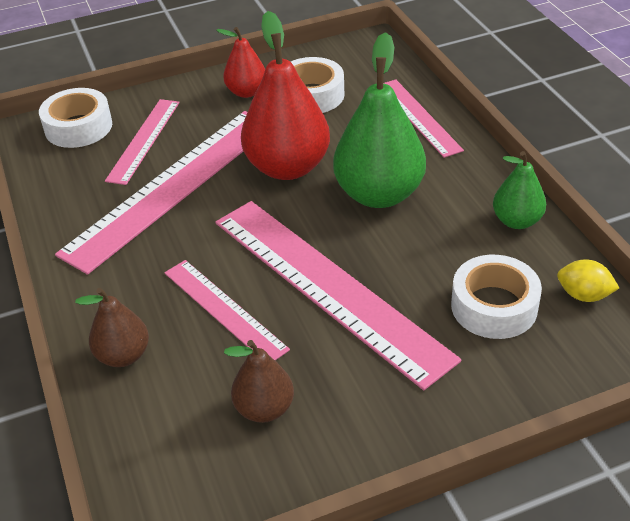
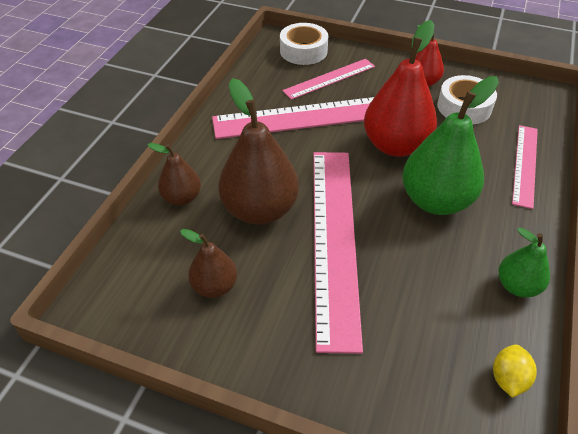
camera: 40 degrees right, 5 degrees up
pink ruler [164,260,290,360] -> brown pear [218,78,299,225]
white tape [451,255,542,339] -> none
yellow lemon [557,259,619,302] -> yellow lemon turned 45 degrees clockwise [493,344,537,398]

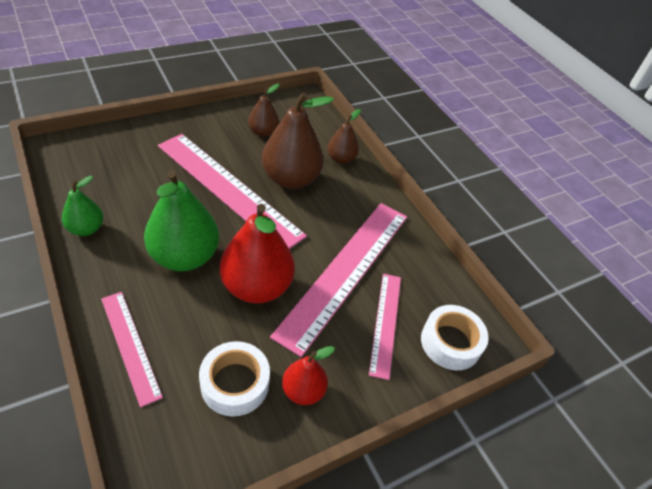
camera: 125 degrees right, 0 degrees up
yellow lemon [493,344,537,398] -> none

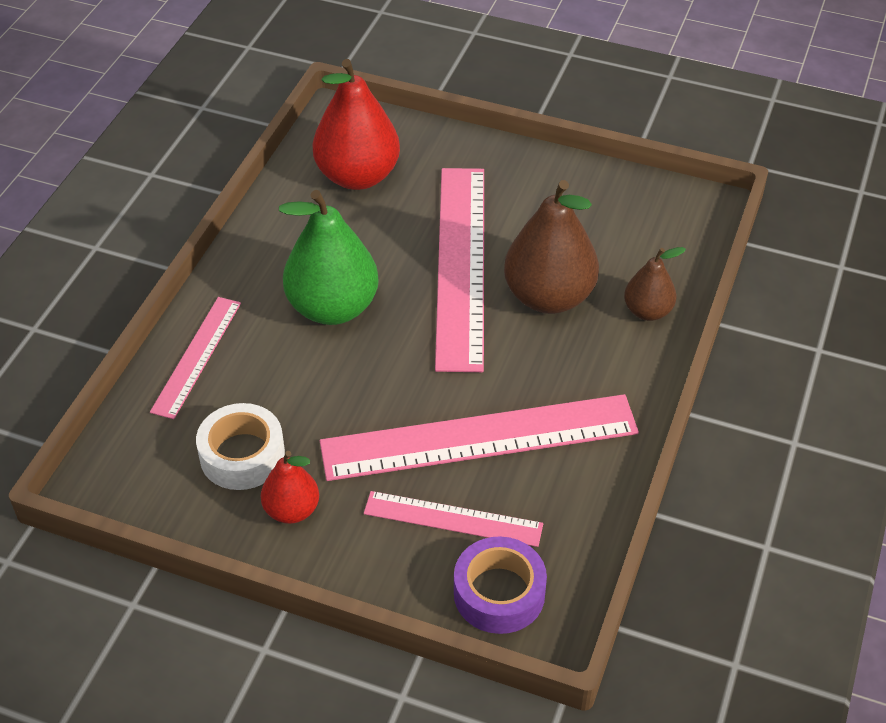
camera: 55 degrees right, 0 degrees up
green pear [62,176,103,236] -> none
red pear [220,204,295,304] -> red pear moved to [312,59,400,190]
brown pear [248,84,280,137] -> none
pink ruler [369,274,401,380] -> pink ruler turned 45 degrees clockwise [364,491,543,547]
white tape [421,305,489,370] -> purple tape [454,536,547,634]

